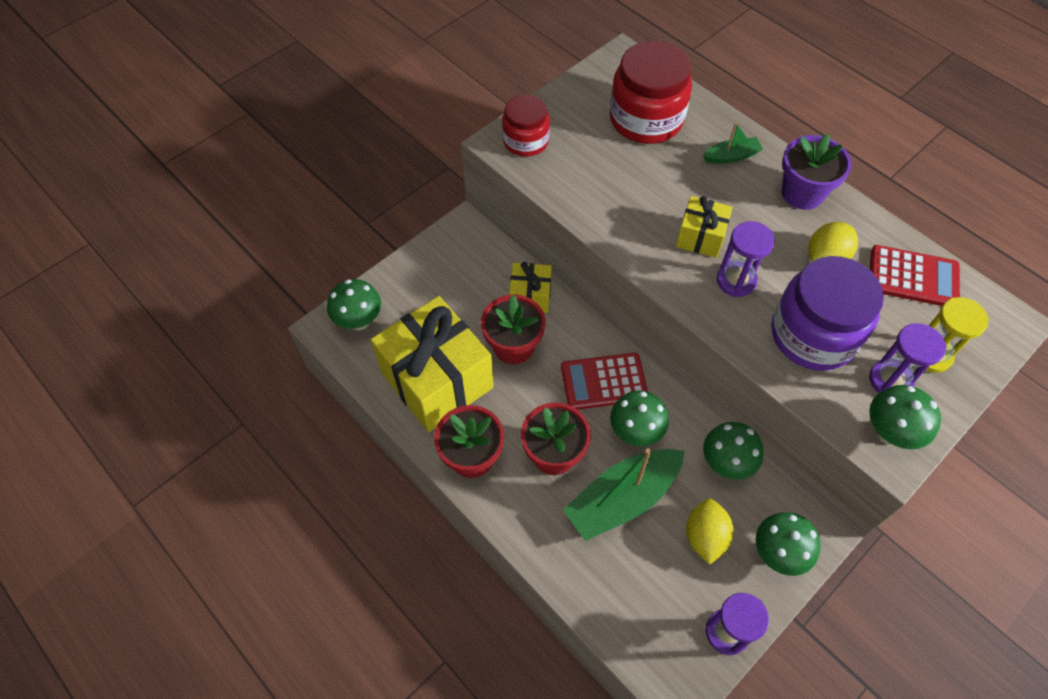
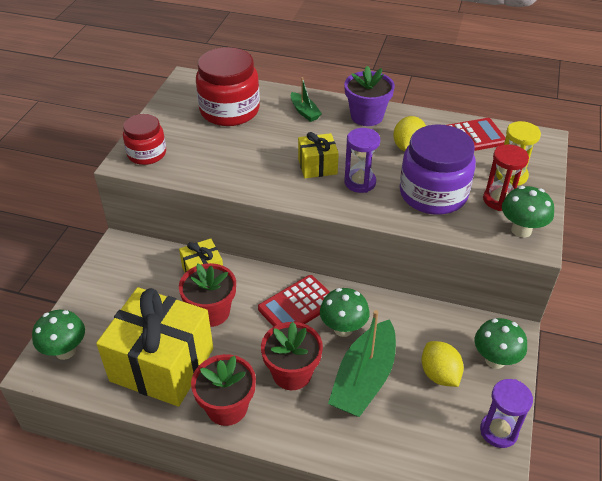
camera: 30 degrees left, 15 degrees down
green boat [703,122,763,164] -> green boat turned 105 degrees clockwise [291,77,322,122]
green mushroom [703,422,764,480] -> none
purple hourglass [869,323,947,393] -> red hourglass [483,144,529,211]

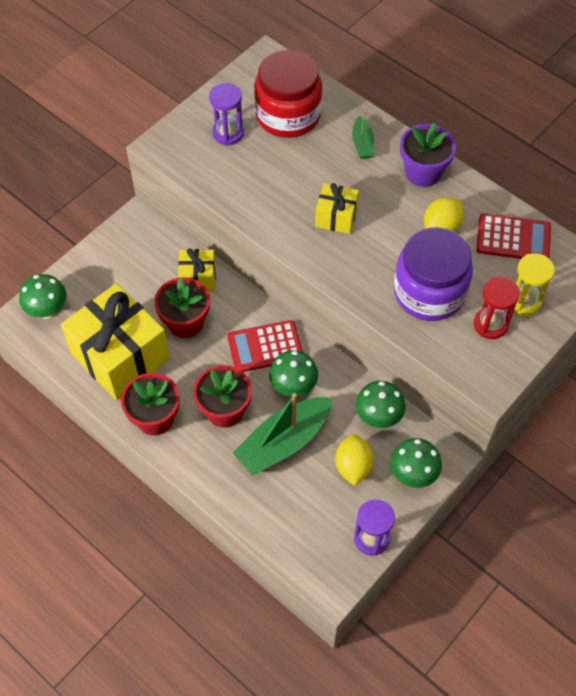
camera: 25 degrees right, 15 degrees up
red jar [123,114,166,165] -> none
purple hourglass [344,128,380,193] -> purple hourglass moved to [209,83,244,146]
green mushroom [502,186,554,238] -> green mushroom moved to [356,381,406,428]

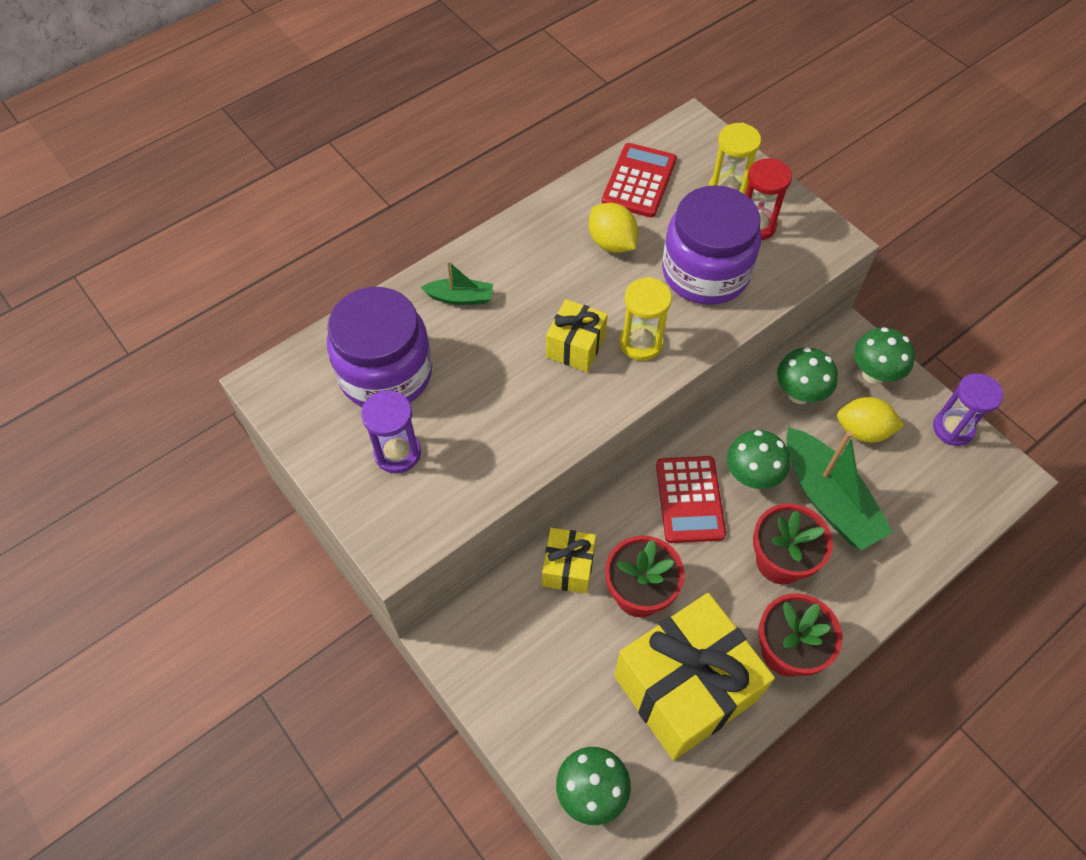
camera: 80 degrees left, 0 degrees up
red jar [254,50,322,138] -> purple jar [327,287,432,407]
purple flower pot [400,123,456,187] -> none
none -> yellow hourglass [619,277,672,361]

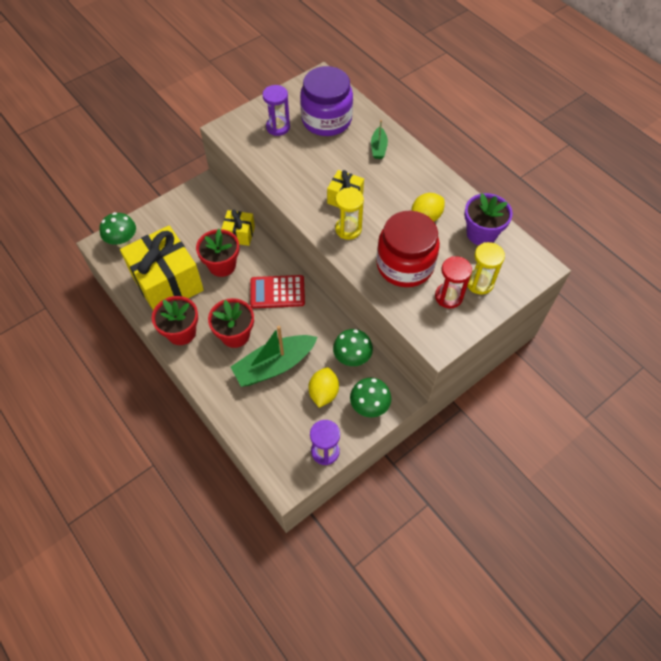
camera: 90 degrees right, 0 degrees up
red calculator [602,143,677,217] -> purple flower pot [464,193,513,245]
purple jar [662,185,761,305] -> red jar [376,211,440,287]
green mushroom [727,430,790,489] -> none

